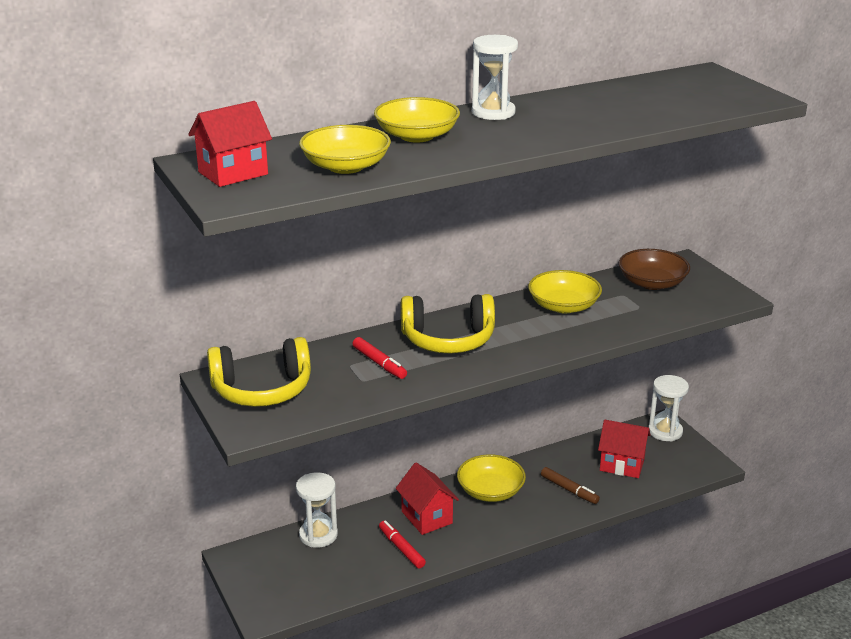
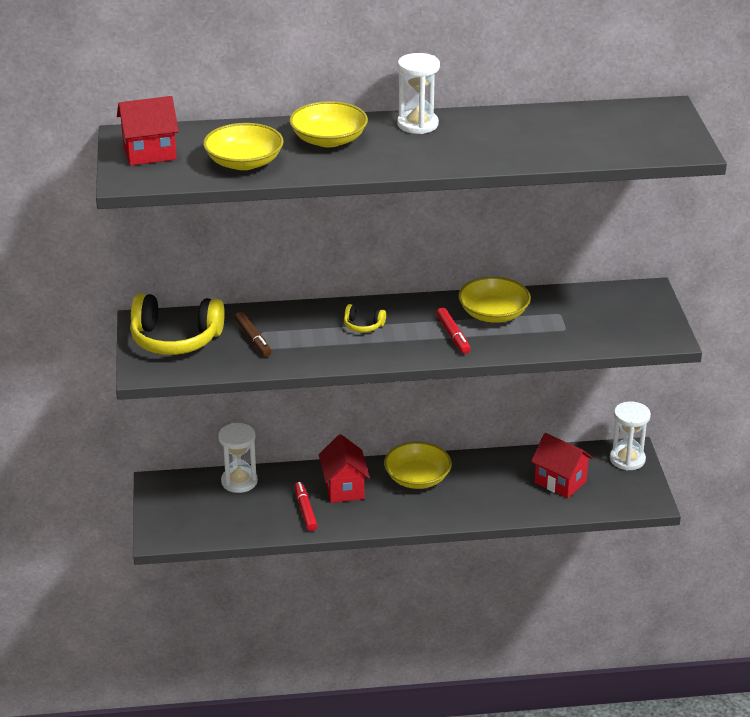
camera: 20 degrees right, 5 degrees up
red marker [353,337,407,379] -> red marker moved to [436,307,471,354]
yellow headphones [401,294,495,353] -> yellow headphones [344,304,386,332], size x0.45
brown marker [541,467,600,504] -> brown marker moved to [234,312,272,356]
brown bowl [618,249,690,290] -> none

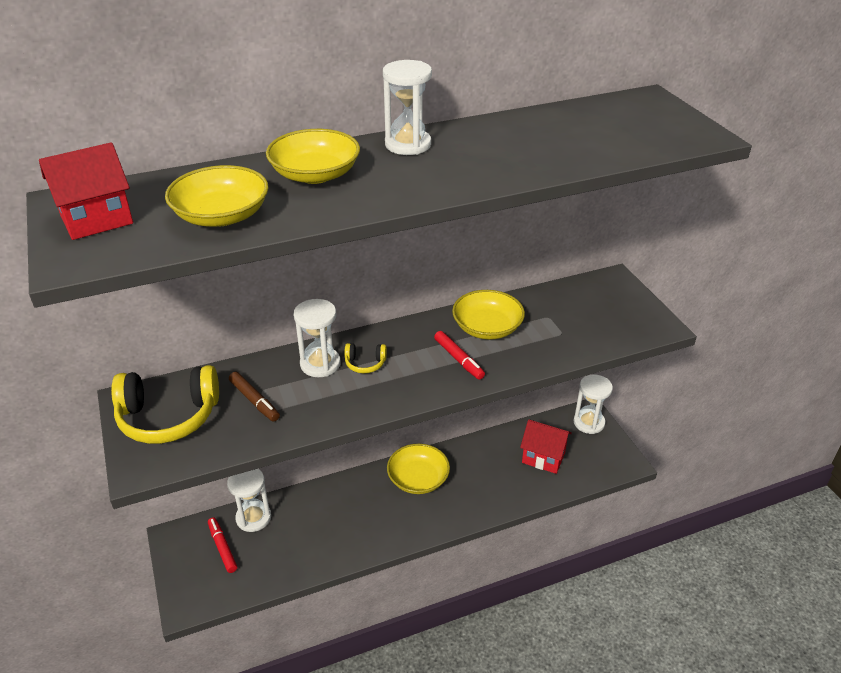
camera: 15 degrees left, 5 degrees up
red marker [294,482,317,531] -> red marker moved to [208,517,237,573]
red house [319,435,370,503] -> none
none -> white hourglass [294,299,341,377]

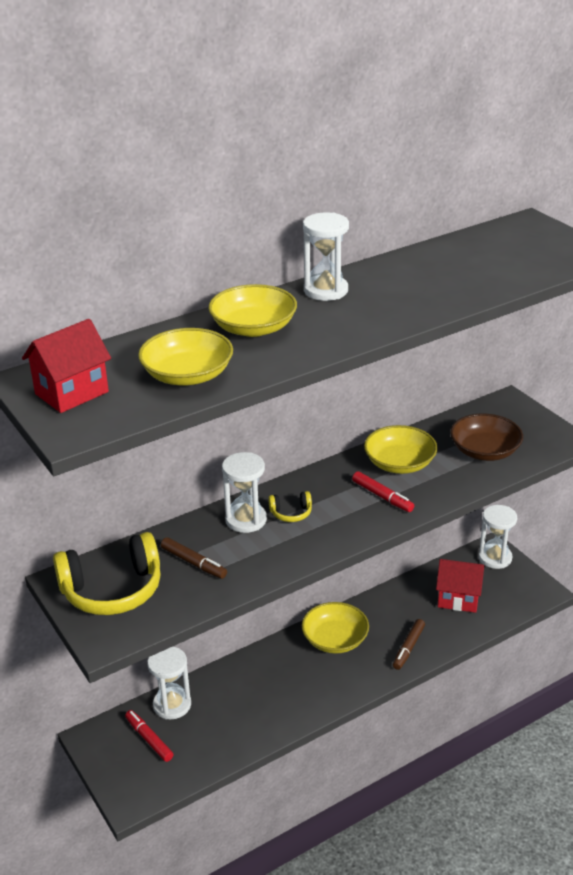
camera: 10 degrees left, 5 degrees down
none -> brown marker [393,619,425,670]
none -> brown bowl [450,413,523,461]

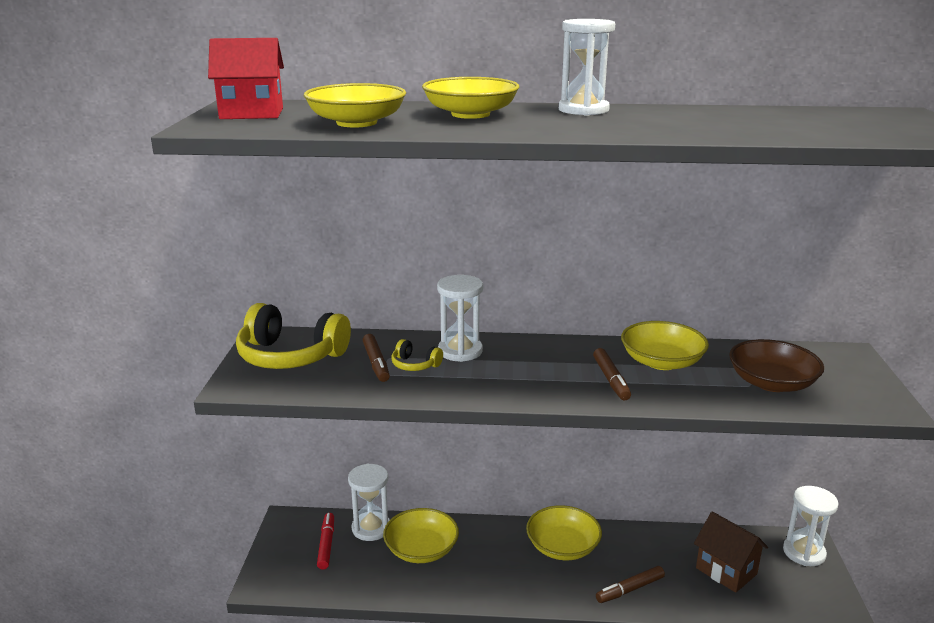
camera: 35 degrees right, 10 degrees down
yellow headphones [268,491,312,522] -> yellow headphones moved to [391,339,443,371]
red marker [352,471,414,512] -> brown marker [593,348,631,400]
red house [436,559,484,613] -> brown house [694,512,768,593]
none -> yellow bowl [383,508,459,563]

